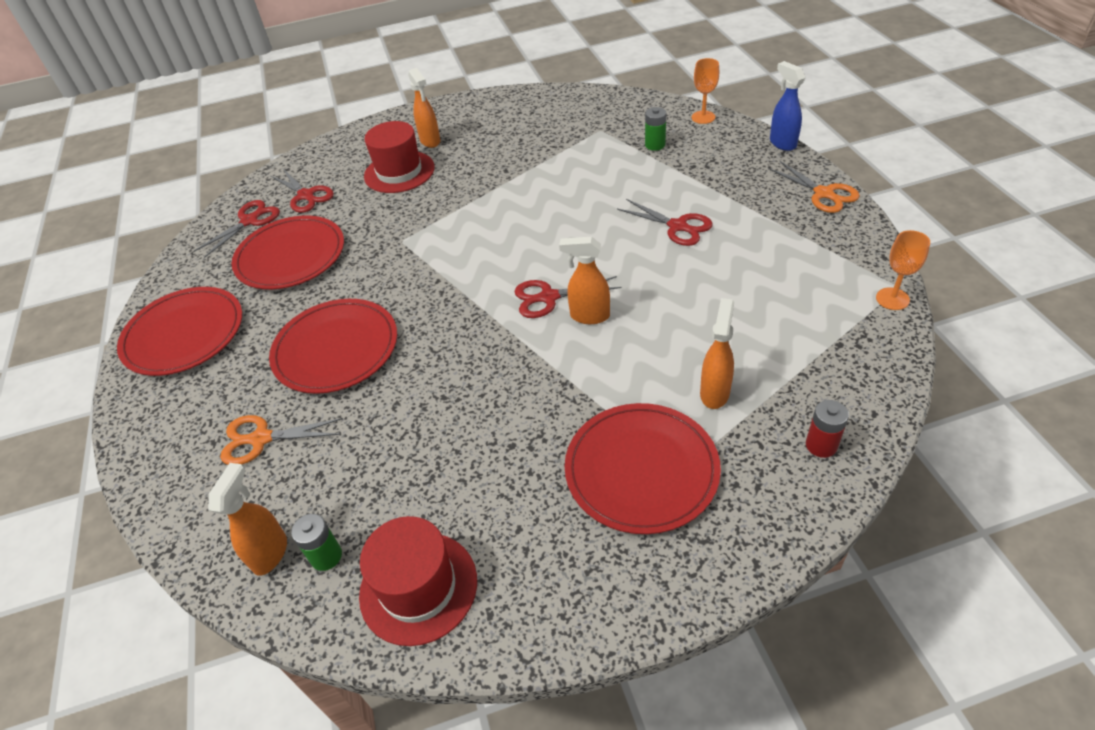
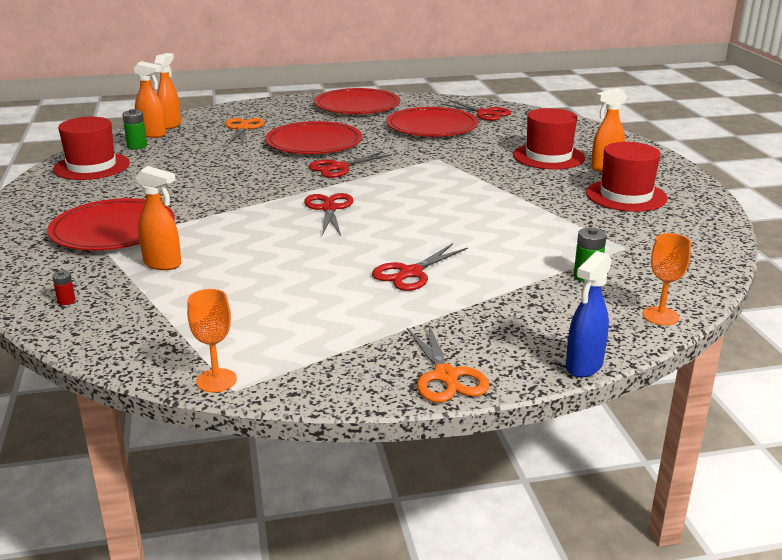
camera: 90 degrees right, 20 degrees down
red scissors [271,169,334,213] -> red scissors moved to [308,151,392,178]
orange spray bottle [559,237,610,324] -> orange spray bottle moved to [154,53,181,129]
orange scissors [768,161,860,213] -> orange scissors turned 75 degrees counterclockwise [407,323,489,403]
blue spray bottle [770,61,806,151] -> blue spray bottle turned 150 degrees clockwise [566,251,612,377]
red battery [806,400,849,458] -> red battery [52,271,75,305], size x0.60
none -> red hat [586,142,667,212]

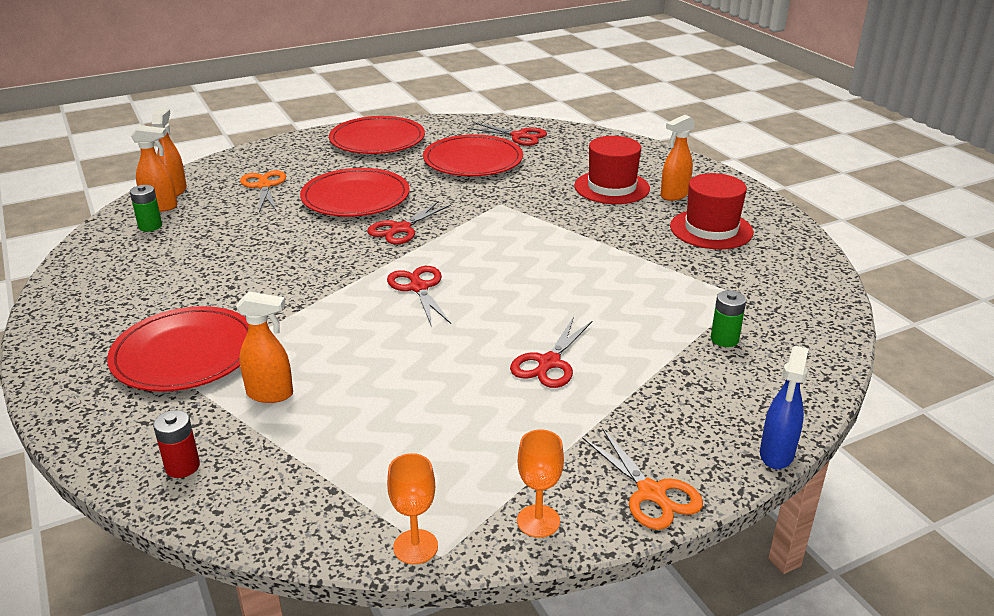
camera: 15 degrees left, 5 degrees up
red battery [52,271,75,305] -> red battery [153,410,200,478], size x1.66
red hat [53,117,130,180] -> none
orange goblet [643,233,691,325] -> orange goblet moved to [517,429,564,538]

